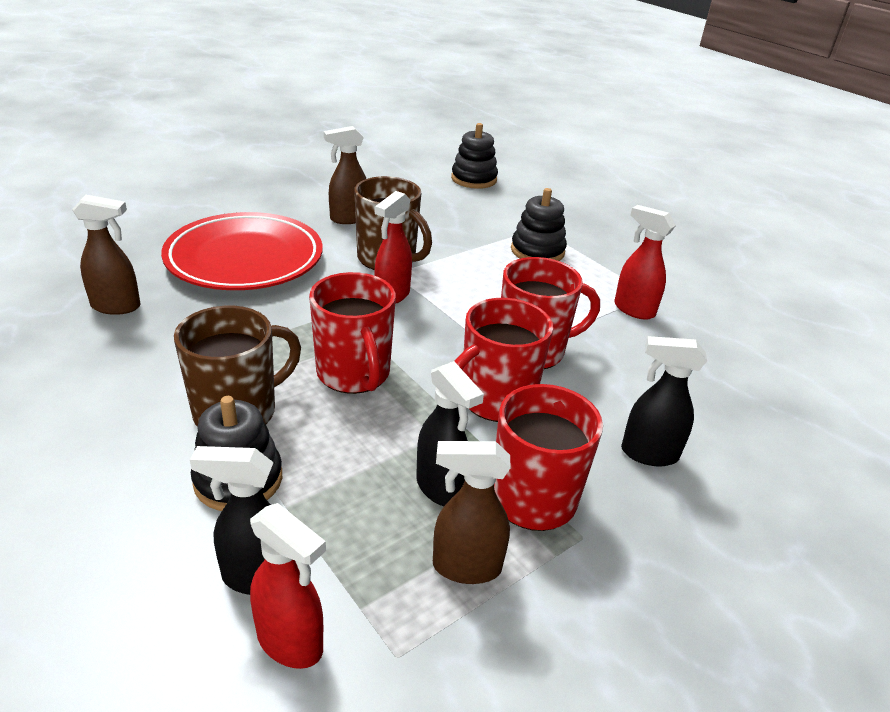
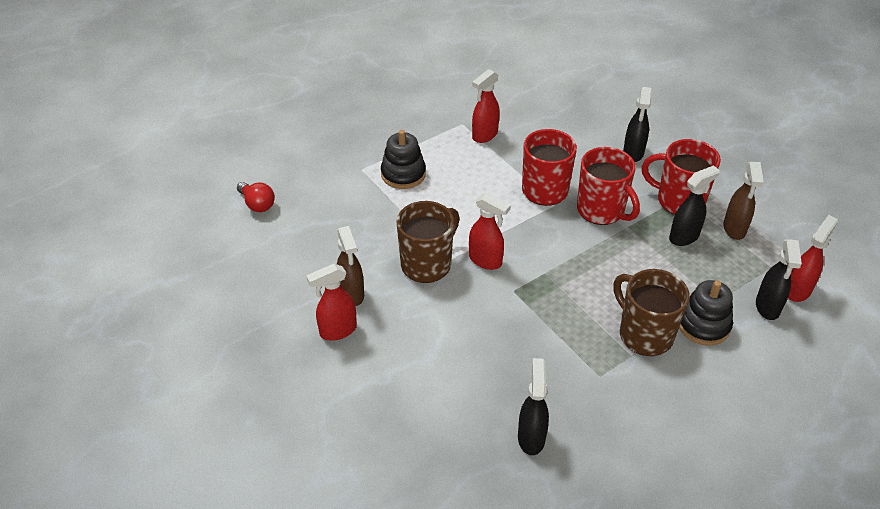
camera: 85 degrees left, 10 degrees up
brown spray bottle [72,195,141,315] -> black spray bottle [518,358,549,455]
red plate [161,212,323,290] -> none
red mug [309,272,396,394] -> none
black stacking toy [451,123,498,189] -> red light bulb [237,182,275,212]
none -> red spray bottle [306,264,357,341]

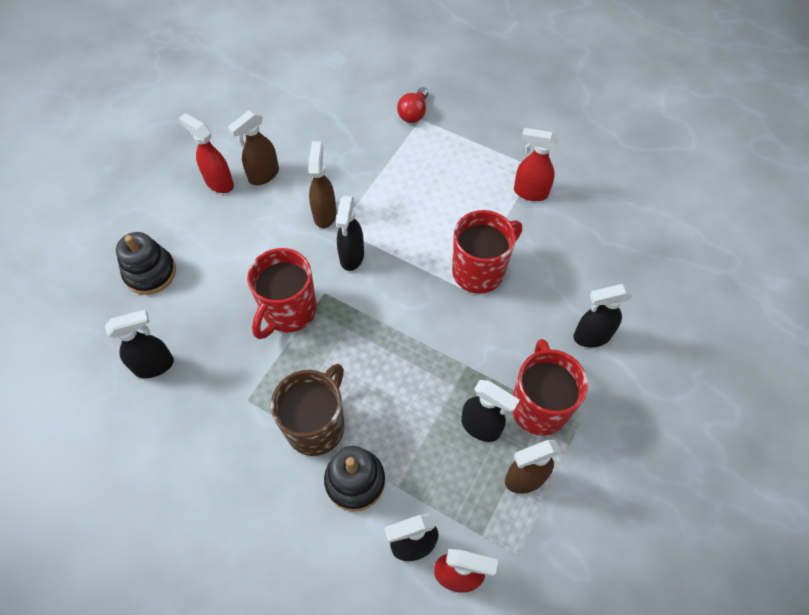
camera: 65 degrees right, 15 degrees up
red light bulb [237,182,275,212] -> red light bulb moved to [397,87,428,123]
black stacking toy [381,130,426,189] -> black stacking toy moved to [116,232,176,295]
brown mug [397,201,460,283] -> brown spray bottle [309,141,336,228]
red spray bottle [469,192,511,270] -> black spray bottle [336,195,364,271]
red mug [577,147,640,225] -> red mug moved to [247,248,317,339]

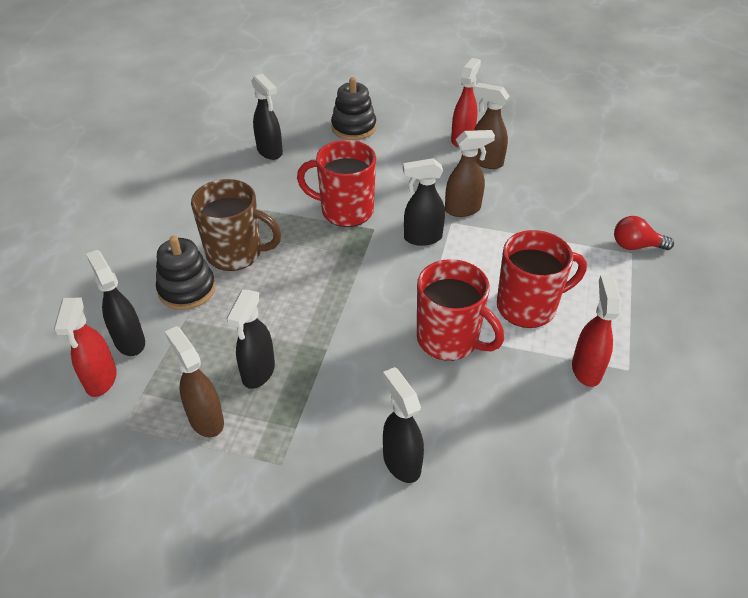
camera: 75 degrees right, 15 degrees down
red mug [512,339,588,436] -> red mug moved to [497,230,587,328]

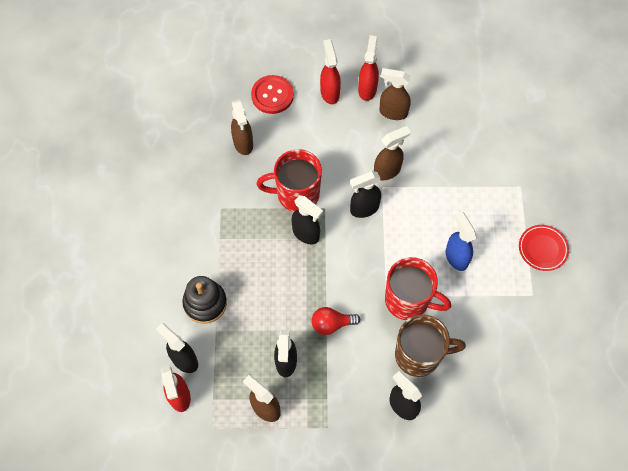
camera: 15 degrees left, 20 degrees up
brown mug [191,179,281,271] -> brown mug moved to [395,314,466,377]
black spray bottle [251,74,283,160] -> black spray bottle moved to [291,195,323,244]
black stacking toy [331,77,376,140] -> red button [251,75,294,114]
red mug [497,230,587,328] -> blue spray bottle [446,211,477,271]
red spray bottle [572,275,621,387] -> red spray bottle moved to [320,39,341,104]
red light bulb [614,216,674,250] -> red light bulb moved to [311,307,360,335]
none -> brown spray bottle [231,99,253,155]
none -> red plate [519,225,569,271]

